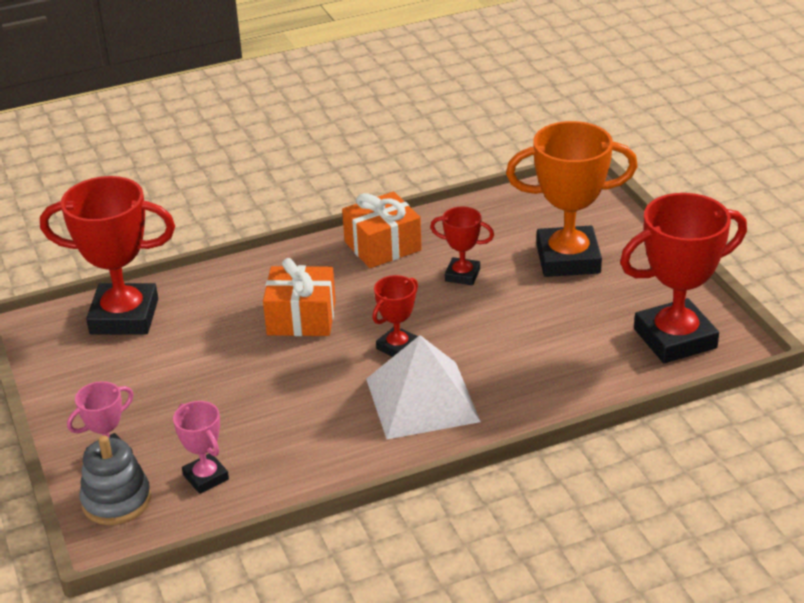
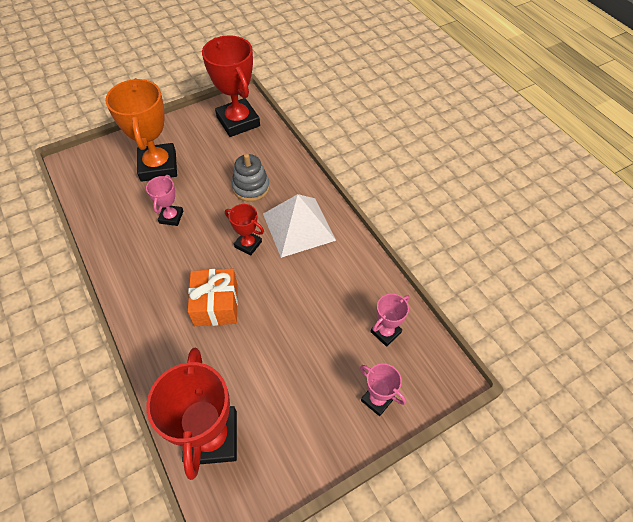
camera: 100 degrees left, 20 degrees up
grey stacking toy [79,435,151,525] -> grey stacking toy moved to [232,154,270,202]
orange gift [342,192,422,268] -> none
red trophy [430,206,494,285] -> pink trophy [146,175,183,226]

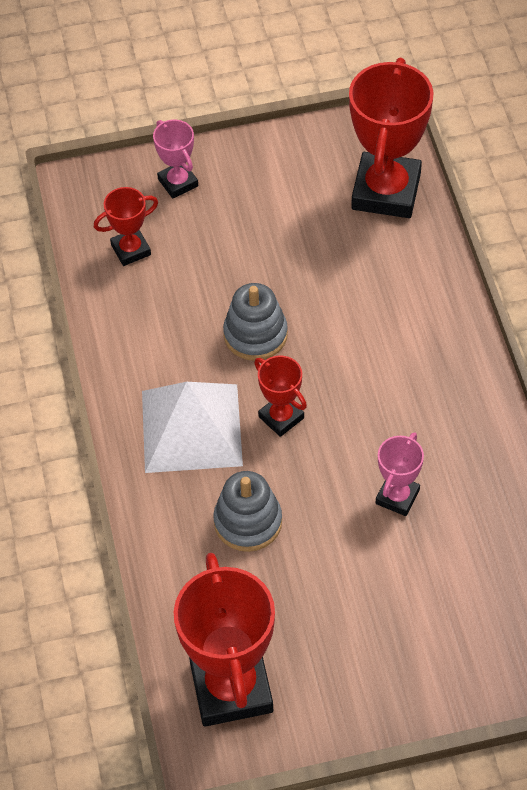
camera: 160 degrees left, 0 degrees up
orange trophy [105,78,177,182] -> none
orange gift [188,268,238,326] -> none
pink trophy [370,294,409,347] -> red trophy [94,187,158,266]
none -> grey stacking toy [223,283,288,361]

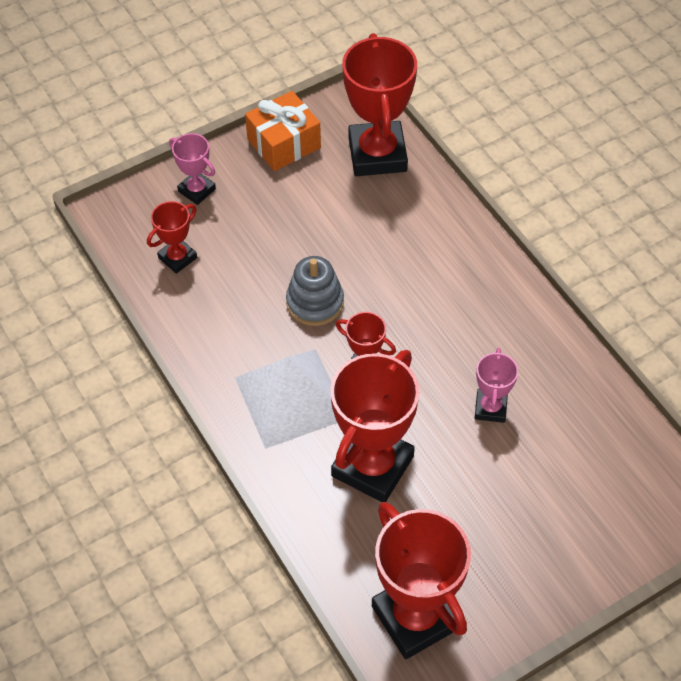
camera: 20 degrees left, 0 degrees up
grey stacking toy [213,471,282,552] -> red trophy [331,350,419,502]
none -> orange gift [245,91,321,171]

